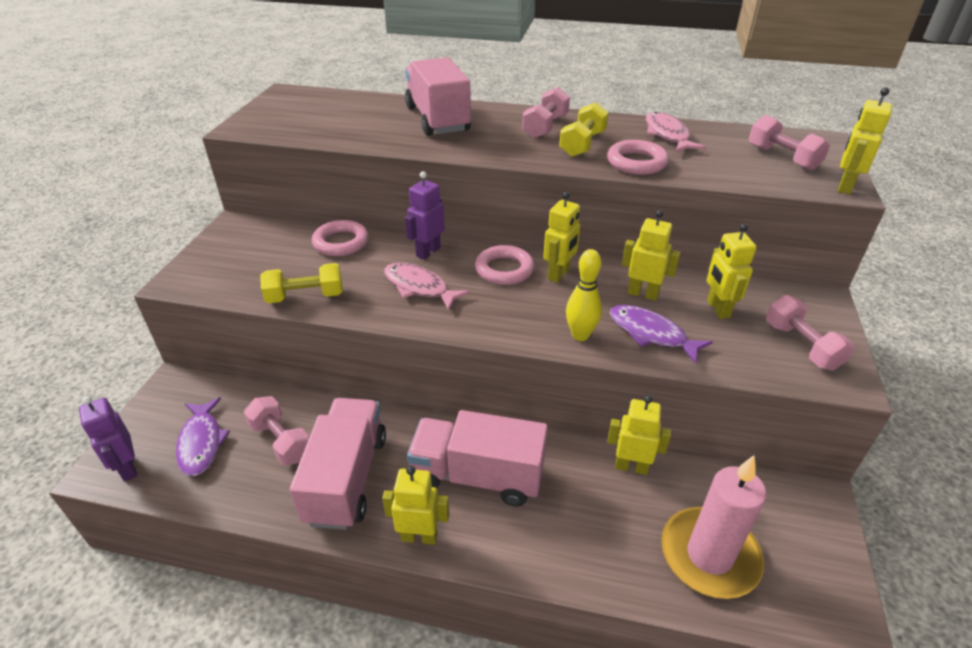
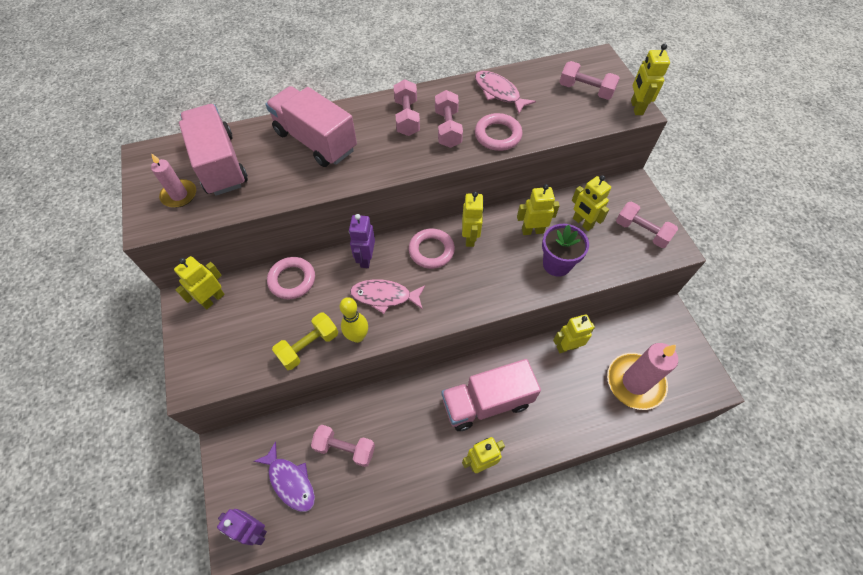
camera: 30 degrees left, 20 degrees up
pink truck [290,398,386,530] -> pink truck moved to [179,104,248,196]
yellow dumbbell [559,102,609,157] -> pink dumbbell [435,90,463,148]
yellow bowling pin [566,249,602,341] -> yellow bowling pin moved to [340,297,368,343]
purple fish [610,305,713,364] -> purple flower pot [542,224,589,277]
none -> pink candle [151,153,196,208]
none -> yellow robot [174,256,225,309]

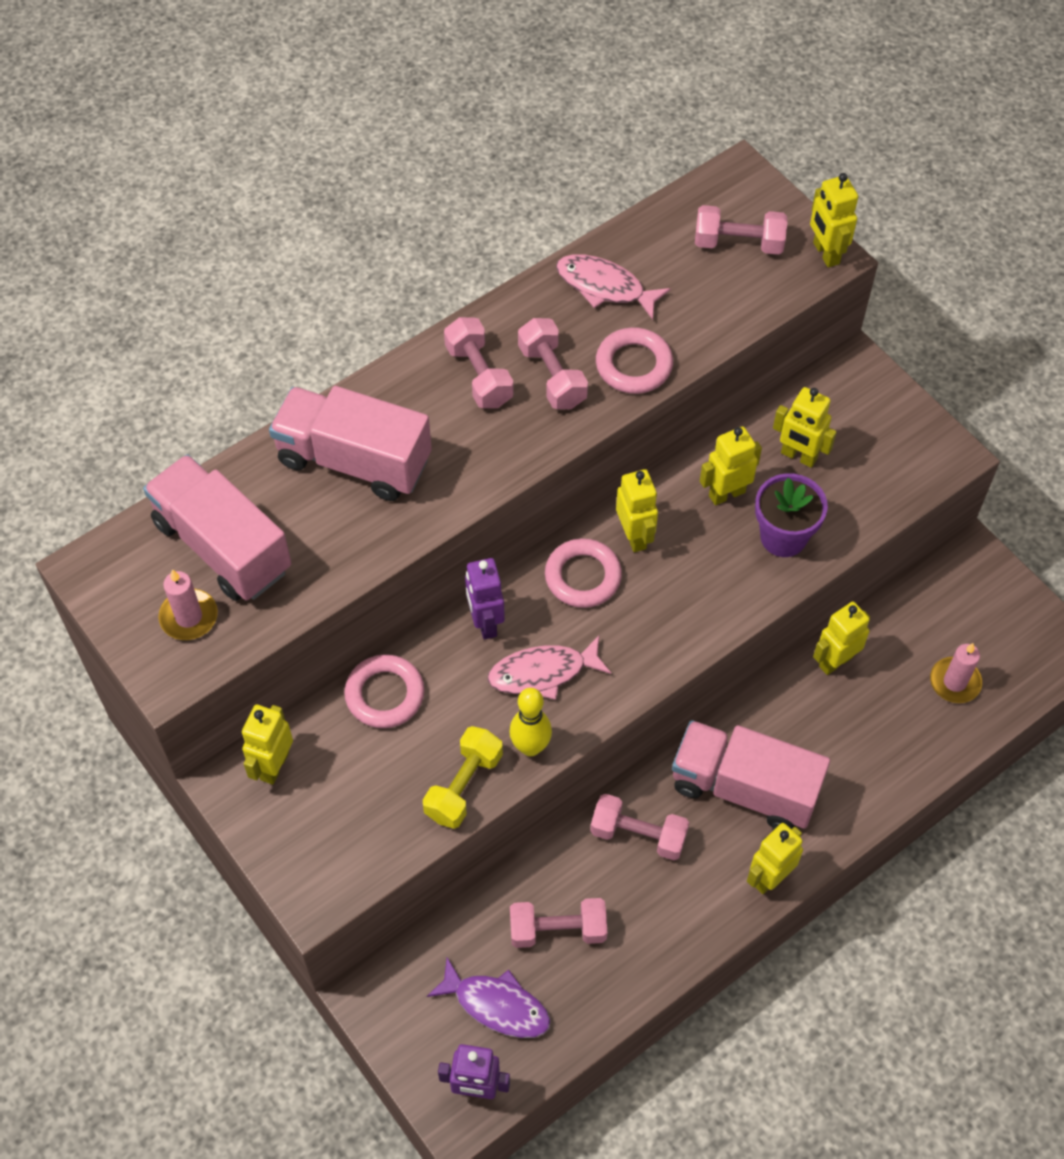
camera: 20 degrees left, 0 degrees up
pink truck [441,359,541,431] -> pink truck turned 60 degrees clockwise [672,720,830,829]
pink candle [607,343,678,410] -> pink candle [930,643,982,703], size x0.54
pink dumbbell [616,202,678,248] -> pink dumbbell moved to [590,794,689,860]

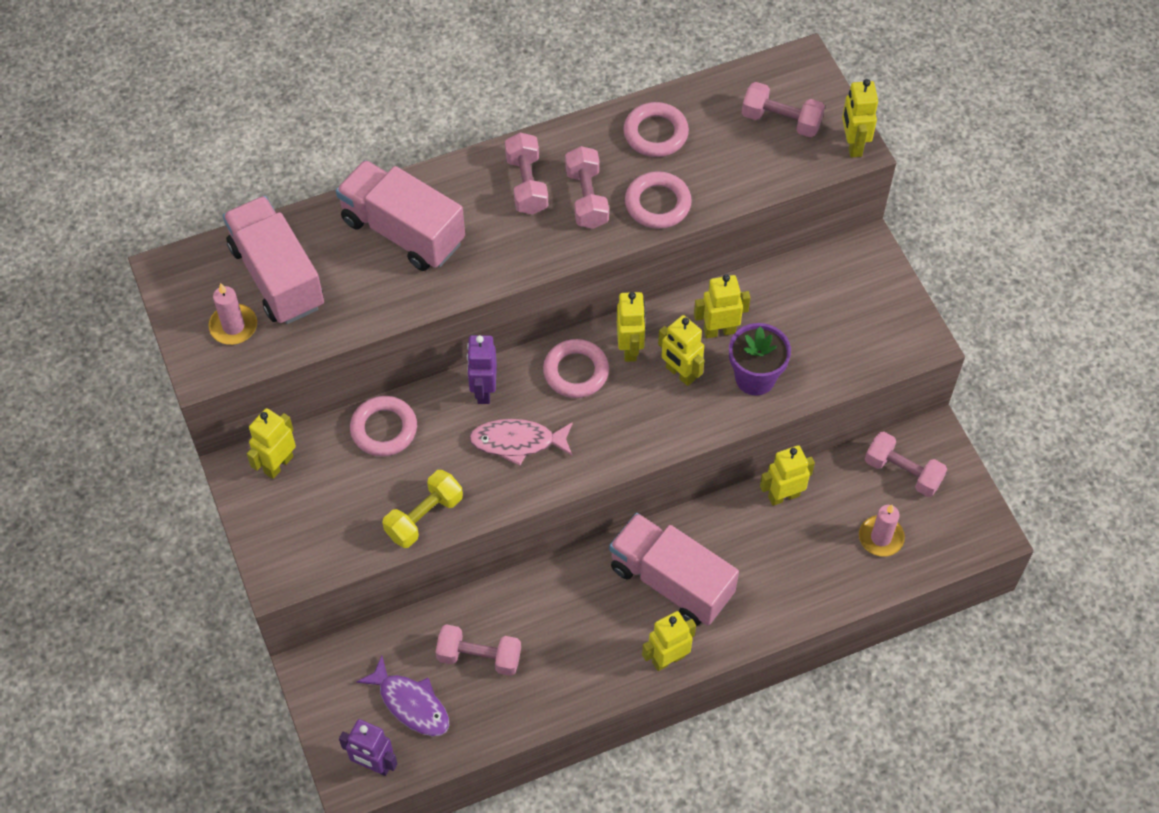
camera: 15 degrees right, 0 degrees up
yellow bowling pin [509,688,552,756] -> none
pink fish [556,254,671,320] -> pink ring [623,102,689,157]
pink dumbbell [590,794,689,860] -> pink dumbbell moved to [865,432,947,497]
yellow robot [773,387,837,468] -> yellow robot moved to [658,315,704,386]

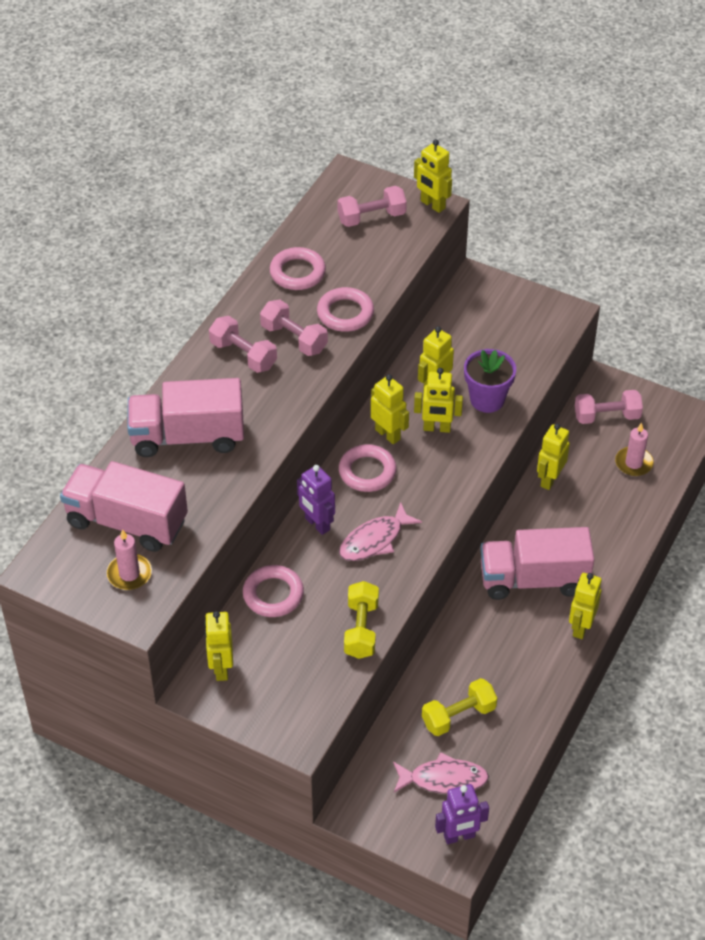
camera: 40 degrees left, 10 degrees down
purple fish [356,656,449,736] -> pink fish [393,752,489,794]
pink dumbbell [436,624,521,676] -> yellow dumbbell [422,678,497,736]

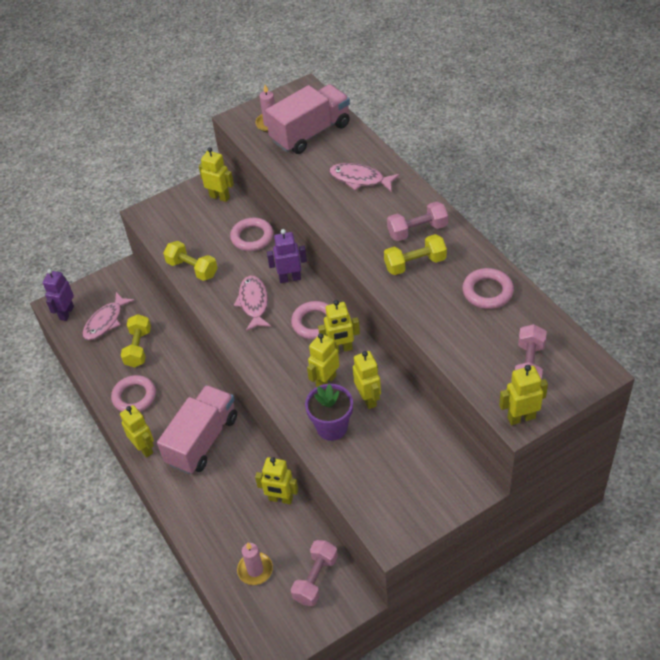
camera: 125 degrees right, 0 degrees up
pink truck [127,378,244,457] -> pink fish [329,163,400,192]
pink dumbbell [260,300,328,356] -> yellow dumbbell [384,234,447,275]
pink ring [317,287,374,332] -> pink ring moved to [111,375,156,412]
yellow robot [537,424,570,490] -> yellow robot turned 135 degrees clockwise [255,457,298,504]

